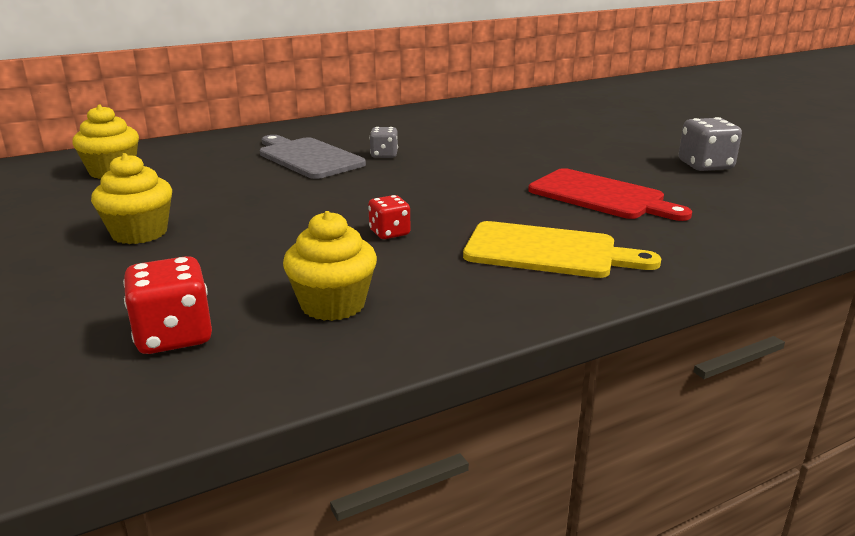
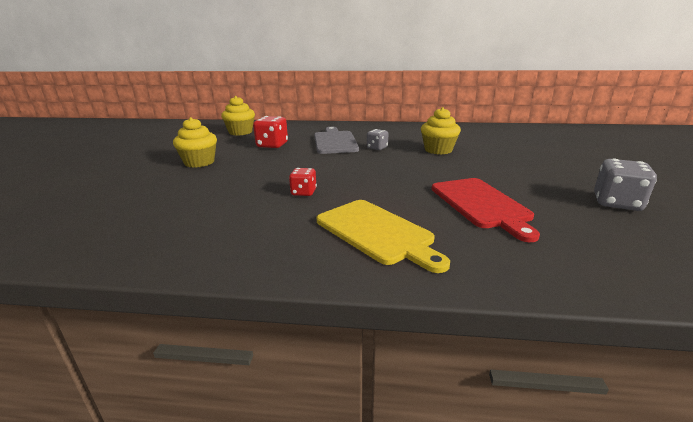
camera: 35 degrees right, 0 degrees up
red dice [123,256,212,354] -> red dice moved to [253,116,288,148]
yellow cupcake [283,211,377,321] -> yellow cupcake moved to [421,107,461,155]

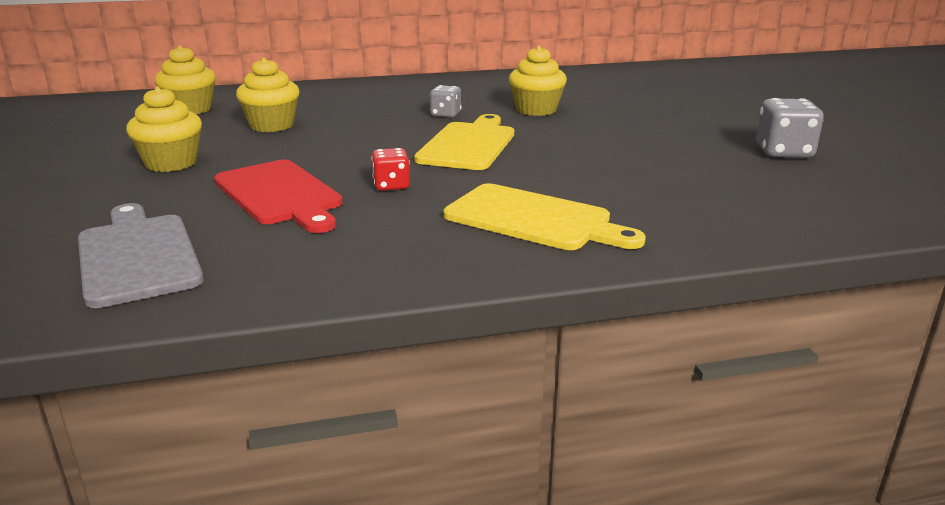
camera: 20 degrees left, 0 degrees up
red dice [253,116,288,148] -> yellow cupcake [236,58,300,132]
grey cutting board [314,127,359,154] -> grey cutting board moved to [78,203,204,308]
red cutting board [432,178,540,242] -> red cutting board moved to [214,160,343,233]
none -> yellow cutting board [414,114,514,170]

